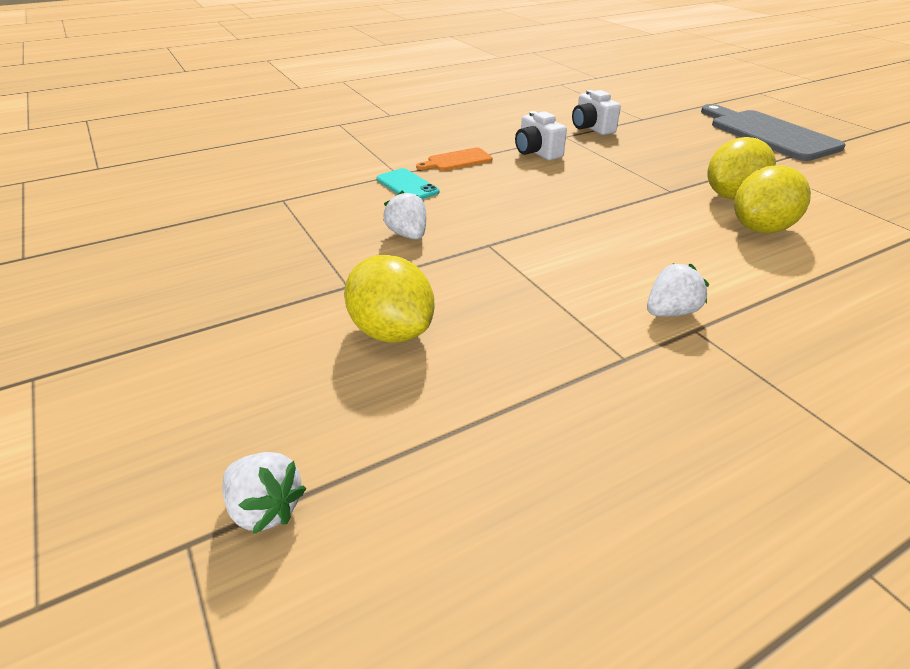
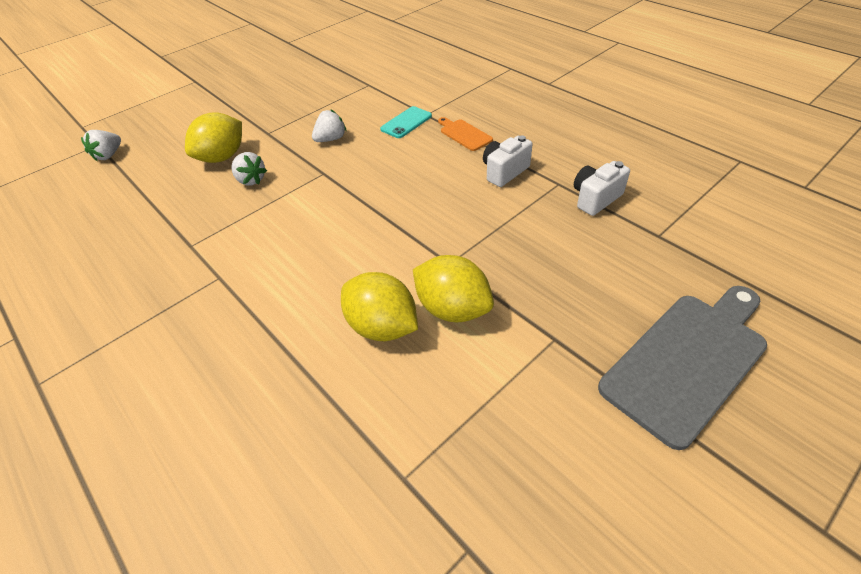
camera: 80 degrees right, 10 degrees up
white strawberry [647,263,709,317] -> white strawberry moved to [232,152,267,186]

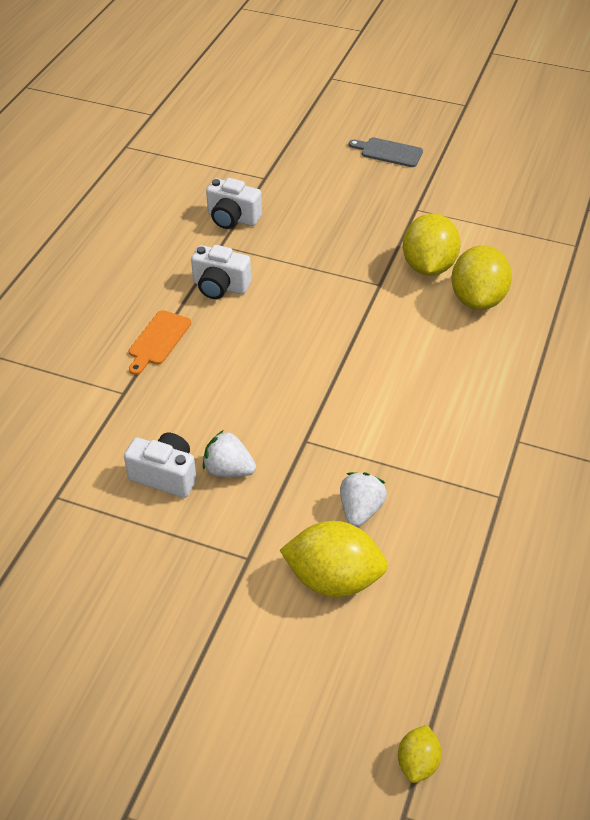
camera: 120 degrees left, 0 degrees up
white strawberry [81,130,121,161] -> yellow lemon [398,725,442,783]
turquoise phone [380,106,432,138] -> none
grey cutting board [598,286,767,450] -> grey cutting board [349,137,423,167], size x0.47
none -> white camera [124,433,197,498]

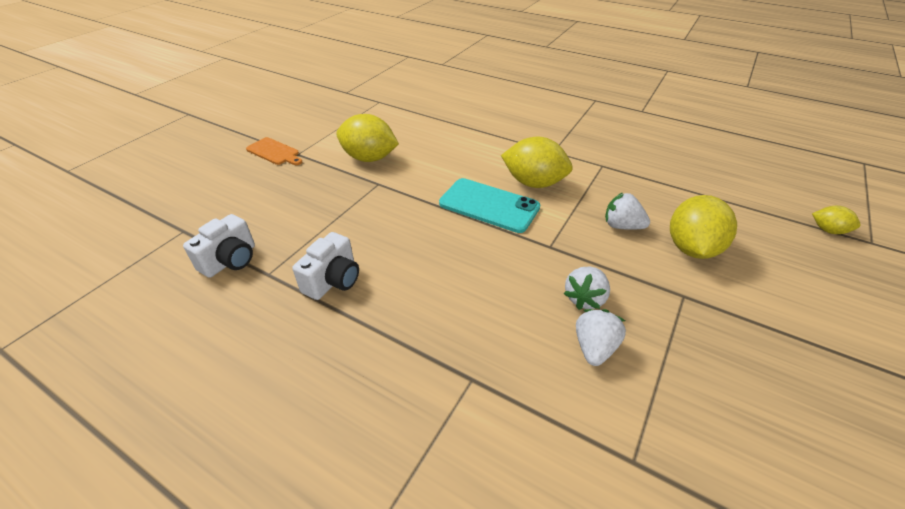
camera: 80 degrees left, 5 degrees down
white camera [124,433,197,498] -> white strawberry [576,309,626,366]
orange cutting board [128,310,191,375] -> orange cutting board moved to [246,137,302,165]
grey cutting board [349,137,423,167] -> none
yellow lemon [451,245,512,310] -> yellow lemon moved to [501,136,573,188]
none -> turquoise phone [439,178,540,233]

